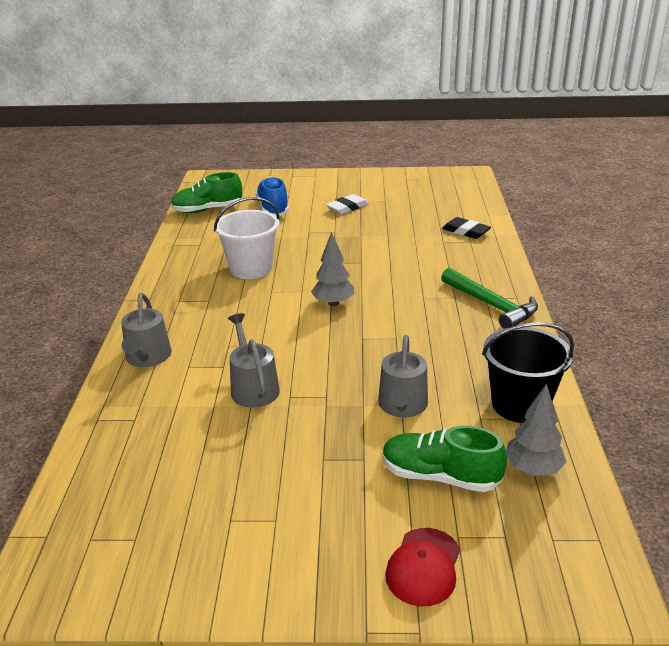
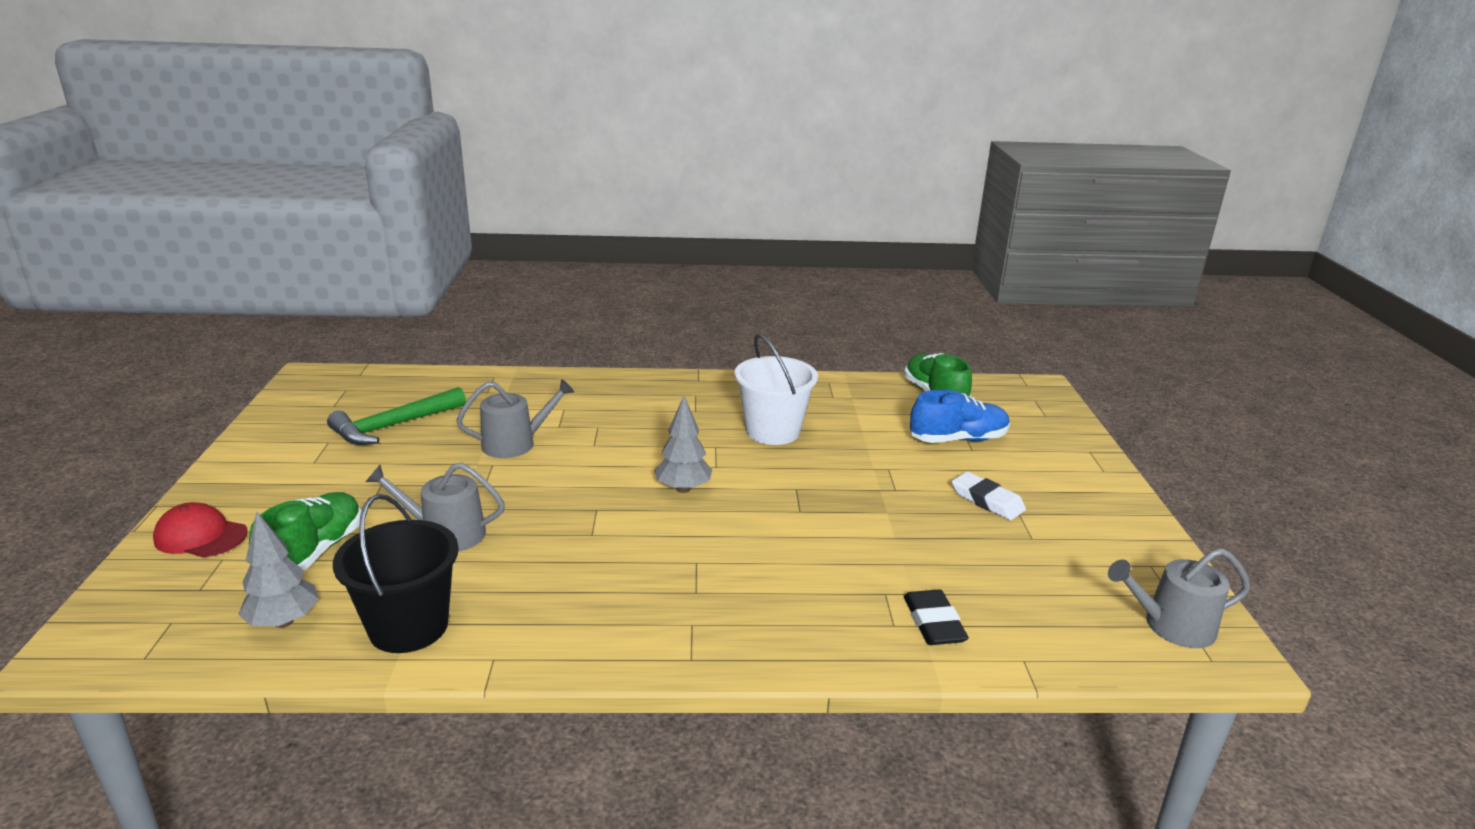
camera: 85 degrees right, 5 degrees down
grey watering can [121,293,171,367] -> grey watering can moved to [1108,548,1251,648]
green hammer [441,268,538,329] -> green hammer moved to [327,387,466,445]
black eraser [442,217,491,239] -> black eraser turned 45 degrees counterclockwise [904,590,969,645]

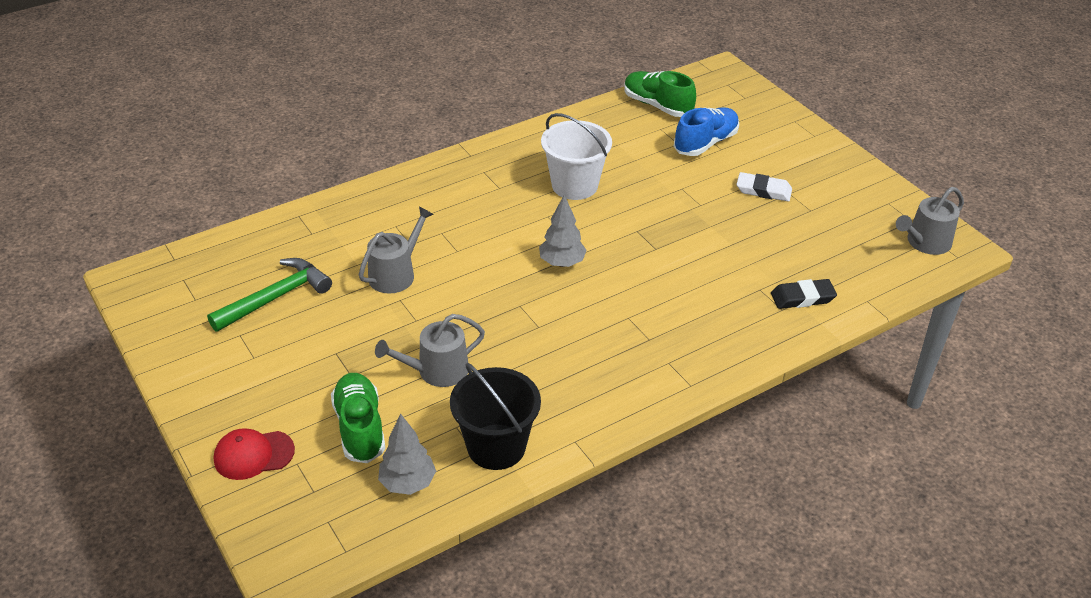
camera: 30 degrees left, 15 degrees up
green hammer [327,387,466,445] -> green hammer turned 150 degrees counterclockwise [207,258,332,332]
black eraser [904,590,969,645] -> black eraser turned 60 degrees counterclockwise [771,279,837,309]

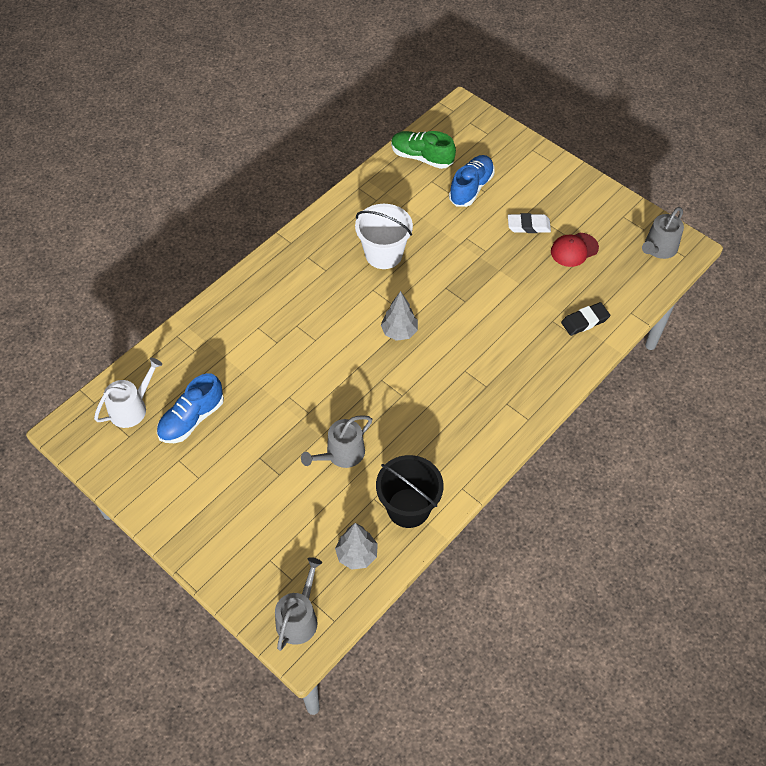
camera: 15 degrees left, 15 degrees up
green hammer [207,258,332,332] -> blue shoe [157,373,224,443]
red cap [214,428,295,480] -> red cap moved to [551,233,599,267]
green shoe [331,373,385,463] -> none
grey watering can [359,207,434,294] -> grey watering can moved to [275,557,322,651]
none -> white watering can [94,358,162,428]

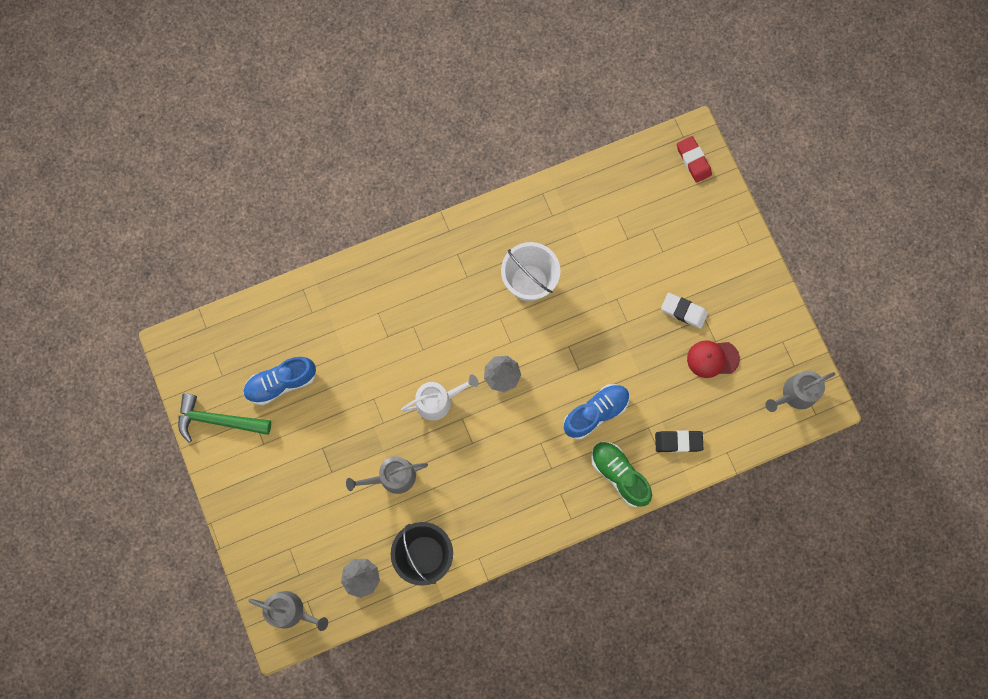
camera: 25 degrees right, 20 degrees up
white watering can [94,358,162,428] -> white watering can moved to [401,375,479,421]
grey watering can [275,557,322,651] -> grey watering can turned 60 degrees clockwise [248,591,328,631]
green shoe [391,131,456,169] -> green shoe moved to [591,441,652,507]
blue shoe [449,155,495,207] -> blue shoe moved to [564,384,630,439]
none -> green hammer [178,393,271,442]
none -> red eraser [677,136,712,183]

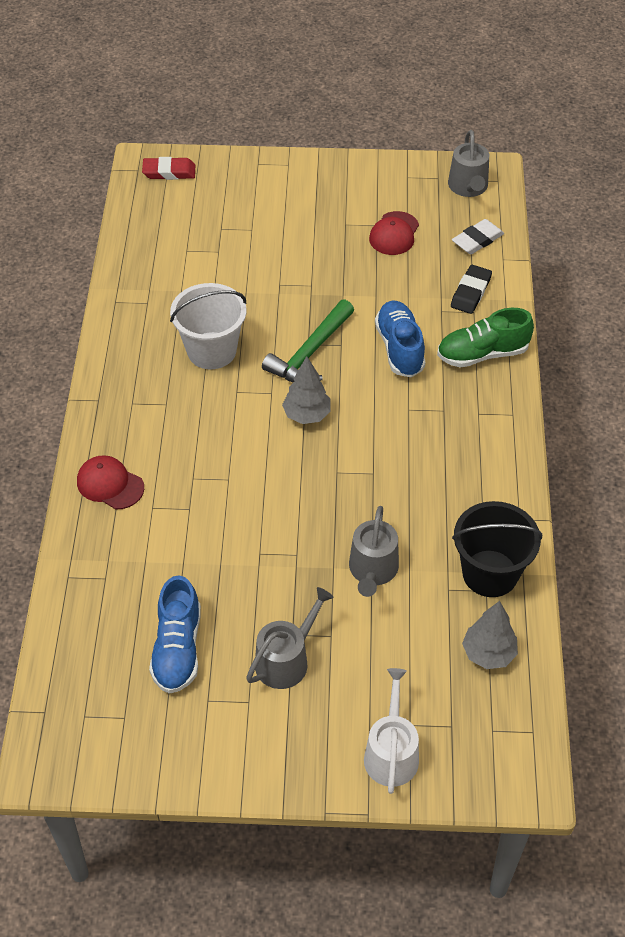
camera: 65 degrees left, 25 degrees down
green hammer [178,393,271,442] -> green hammer moved to [262,299,354,383]
grey watering can [248,591,328,631] -> grey watering can moved to [246,587,333,689]
white watering can [401,375,479,421] -> white watering can moved to [364,668,419,794]
white eraser [661,293,708,329] -> white eraser moved to [452,219,504,254]
none -> red cap [77,455,144,509]

